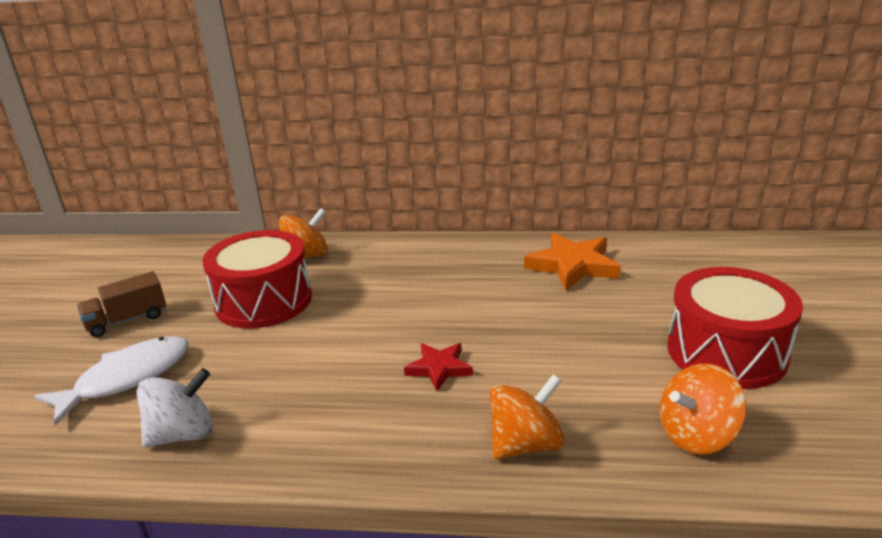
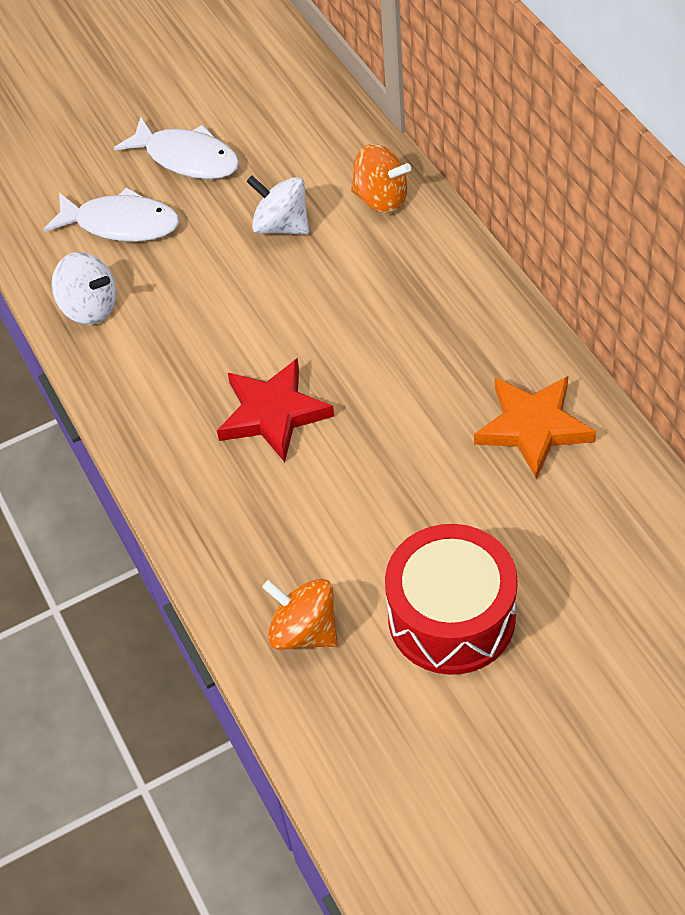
camera: 60 degrees right, 25 degrees up
brown truck [77,271,166,337] -> white fish [114,117,239,179]
red drum [202,230,312,329] -> white spinning top [247,175,309,235]
red star [404,343,473,391] -> red star [217,358,334,462], size x1.70
orange spinning top [489,374,565,460] -> none

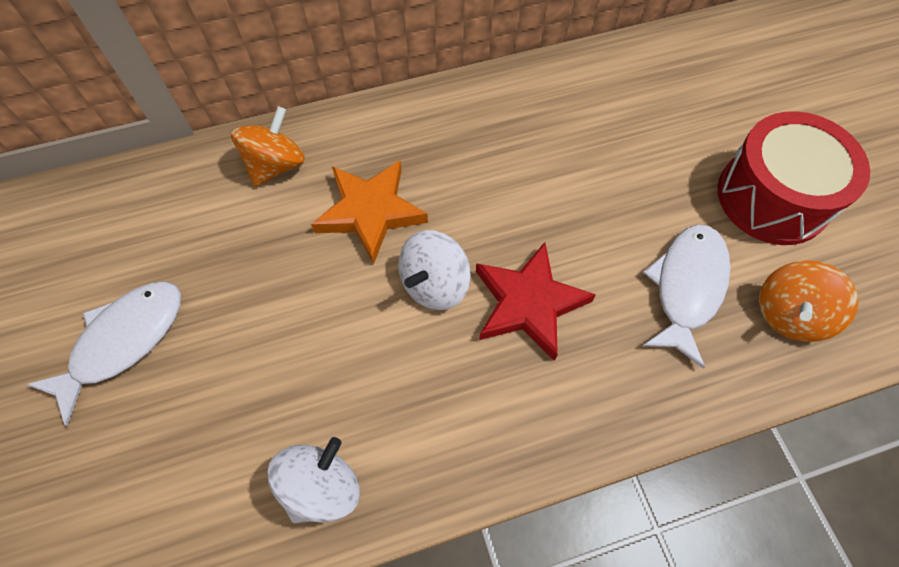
camera: 85 degrees left, 10 degrees up
white fish [43,187,179,242] -> white fish moved to [643,225,730,369]
white spinning top [247,175,309,235] -> white spinning top moved to [398,230,471,310]
orange star [474,376,596,480] -> orange star moved to [311,161,428,264]

